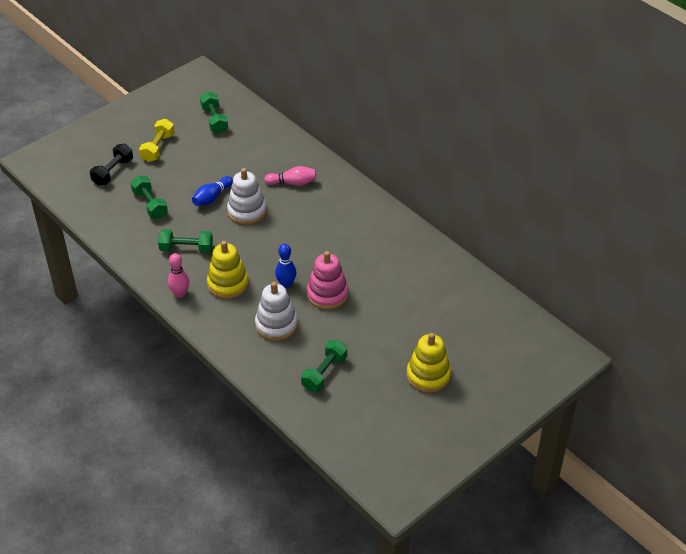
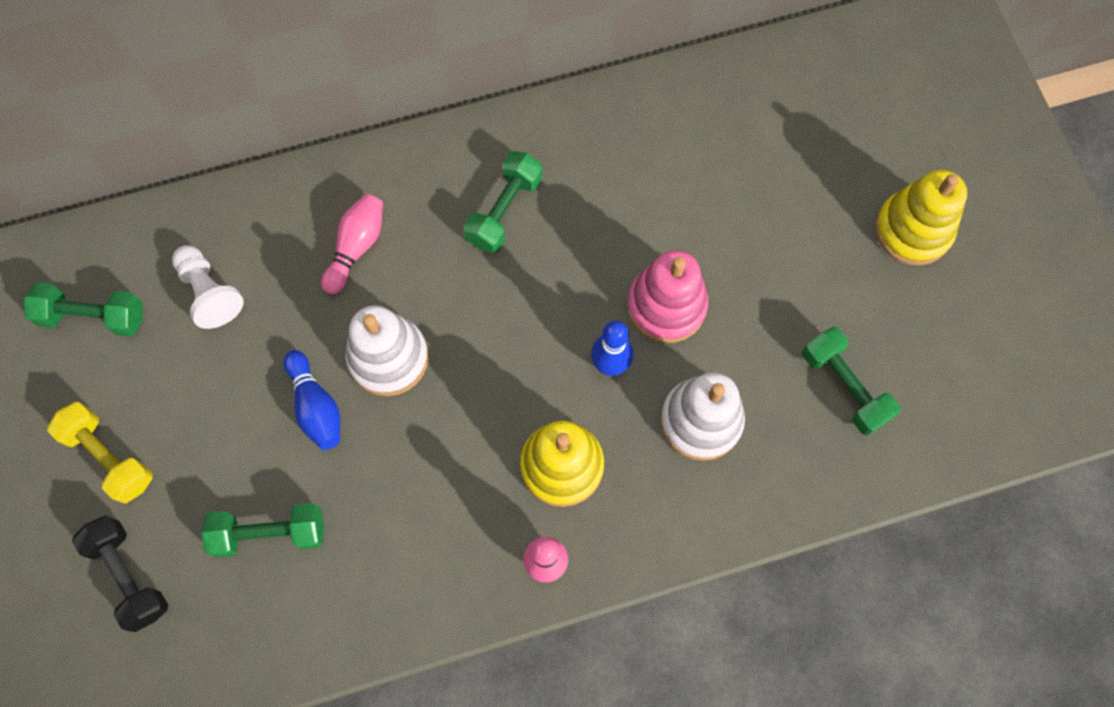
camera: 65 degrees left, 25 degrees up
green dumbbell [158,229,213,253] -> green dumbbell moved to [463,151,543,253]
none -> white pawn [172,245,244,329]

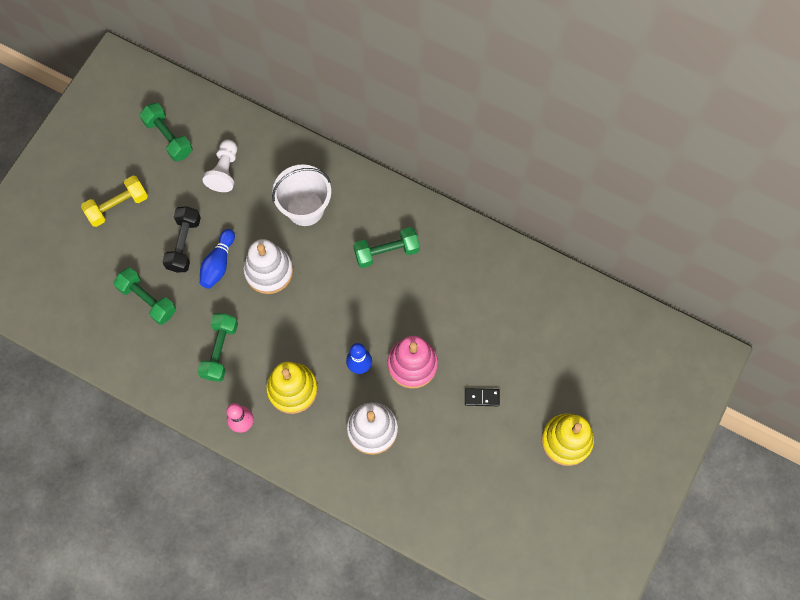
camera: 45 degrees right, 0 degrees up
yellow dumbbell [47,402,153,504] -> yellow dumbbell turned 60 degrees clockwise [81,176,148,227]
black dumbbell [72,515,168,632] -> black dumbbell moved to [162,206,201,273]
pink bowling pin [321,194,383,295] -> white bucket [272,164,331,226]
green dumbbell [802,327,900,436] -> green dumbbell moved to [197,313,238,382]
none -> black domino [465,388,500,406]

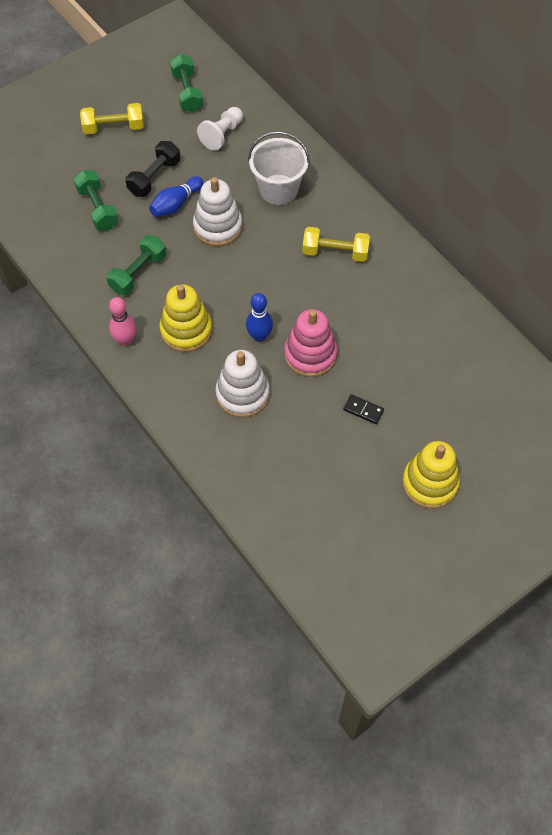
camera: 25 degrees right, 10 degrees down
green dumbbell [353,227,420,268] -> yellow dumbbell [302,227,370,262]

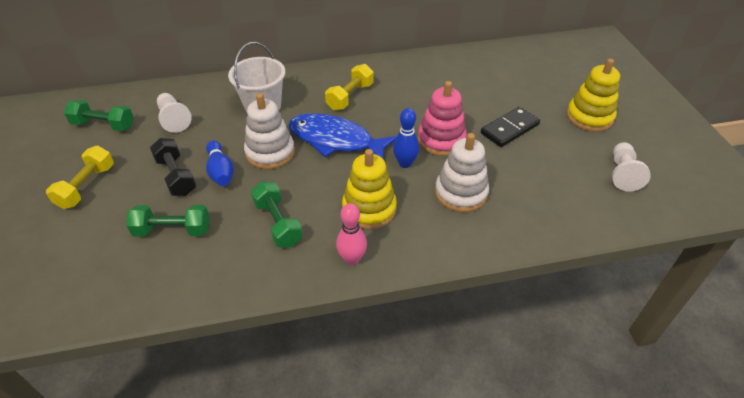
camera: 65 degrees left, 15 degrees down
black domino [343,394,384,424] -> black domino [481,107,540,147], size x1.78
none -> blue fish [288,113,397,158]
none -> white pawn [612,142,651,192]

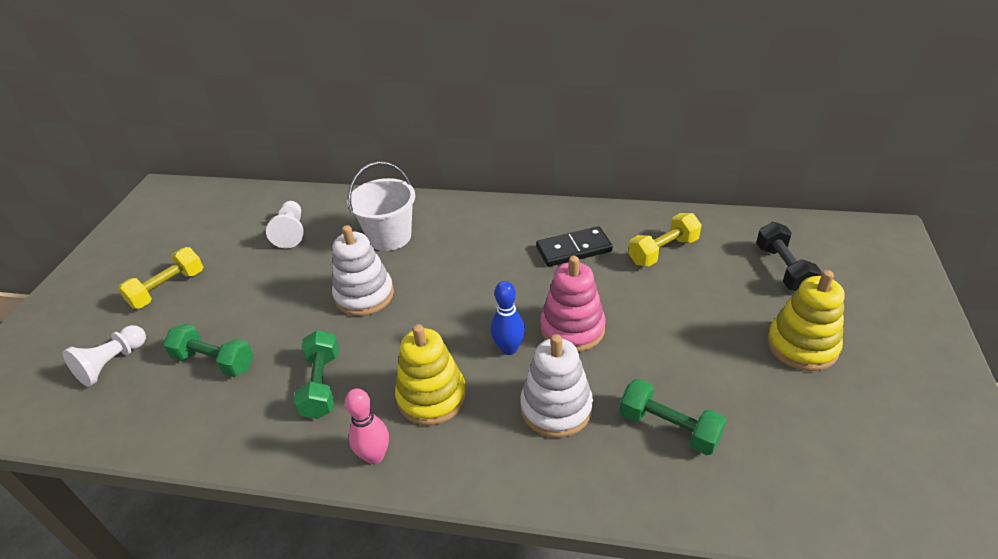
camera: 25 degrees right, 5 degrees down
green dumbbell [64,100,134,131] -> green dumbbell moved to [620,379,727,455]
black dumbbell [150,138,196,196] -> black dumbbell moved to [756,222,822,291]
blue bowling pin [206,141,234,186] -> none
blue fish [288,113,397,158] -> none
yellow dumbbell [325,64,373,110] -> yellow dumbbell moved to [628,213,702,266]
black domino [481,107,540,147] -> black domino moved to [536,226,613,267]
white pawn [612,142,651,192] -> white pawn moved to [63,325,146,387]

